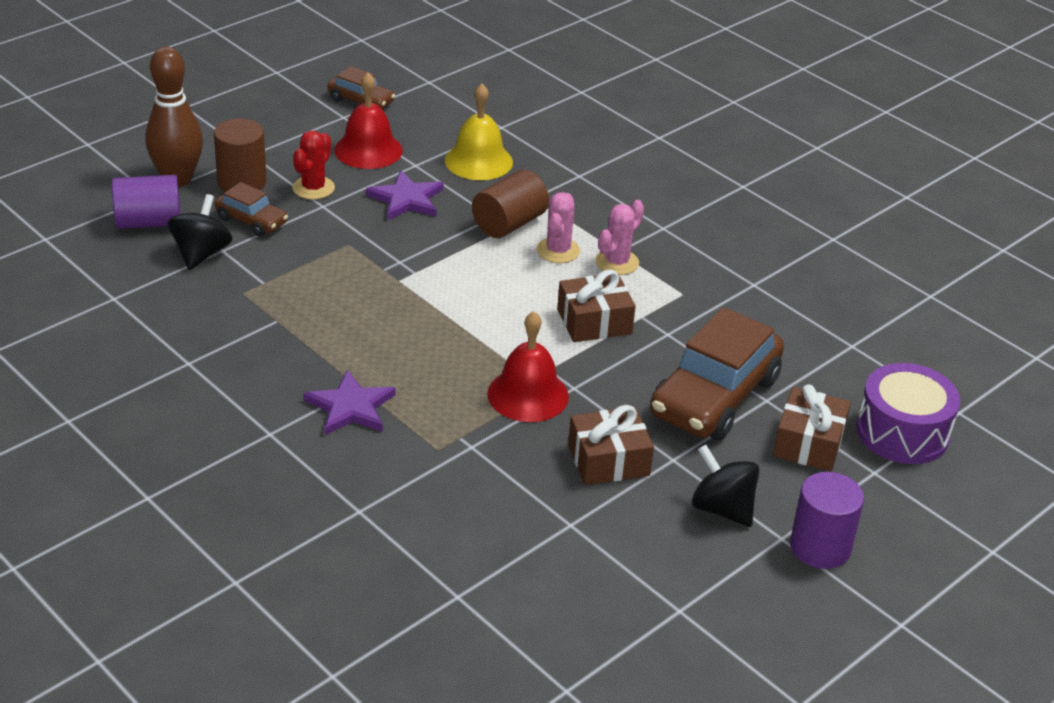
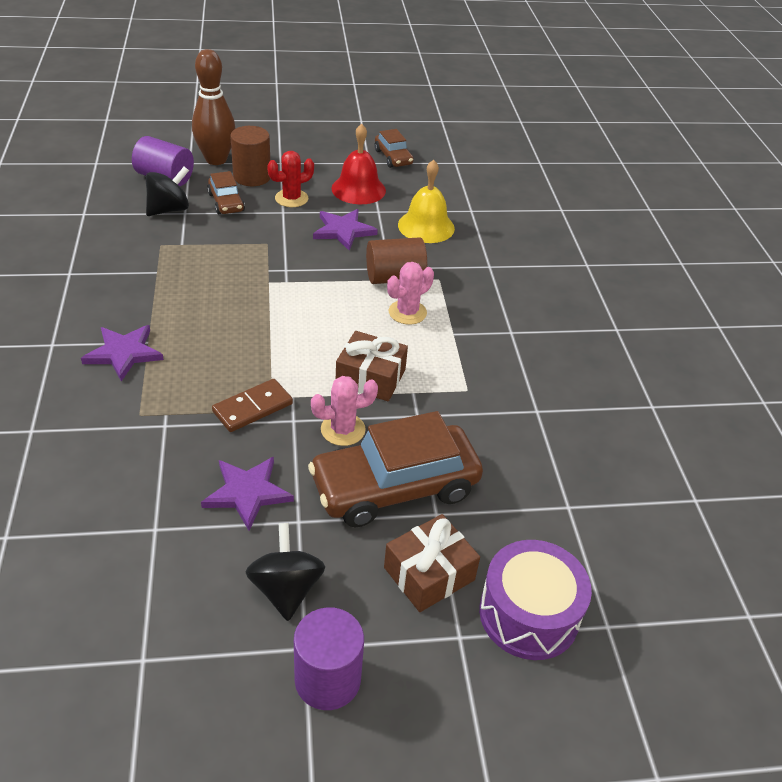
camera: 35 degrees right, 5 degrees up
red bell [487,311,569,422] -> brown domino [212,379,293,432]
brown gift [568,405,654,485] -> purple star [201,457,294,531]
pink cactus [595,200,644,275] -> pink cactus moved to [311,376,378,446]

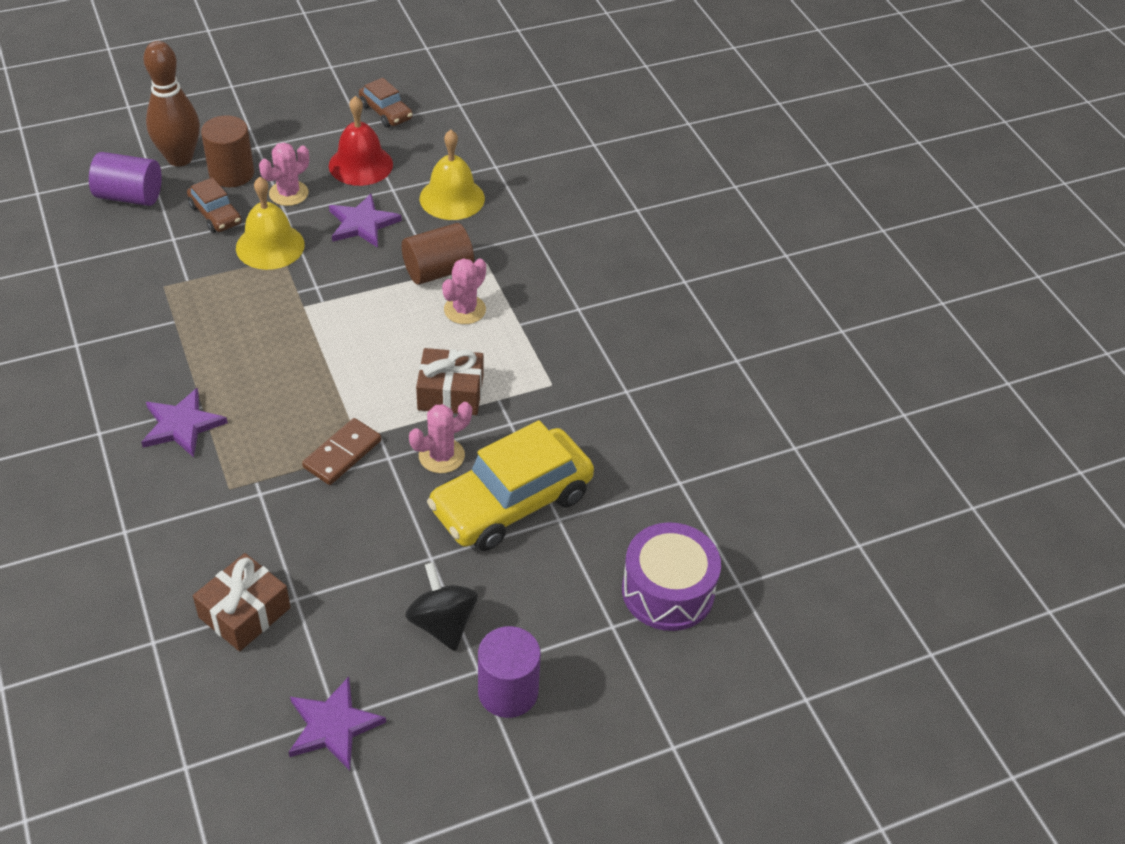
camera: 15 degrees left, 5 degrees up
black spinning top [146,166,189,216] -> none
purple star [201,457,294,531] -> purple star moved to [289,677,386,770]
red cactus [267,151,314,207] -> pink cactus [259,142,309,206]
brown car [308,411,483,527] -> yellow car [427,420,594,551]
brown gift [384,514,480,612] -> brown gift moved to [193,553,291,651]
none -> yellow bell [236,177,305,270]

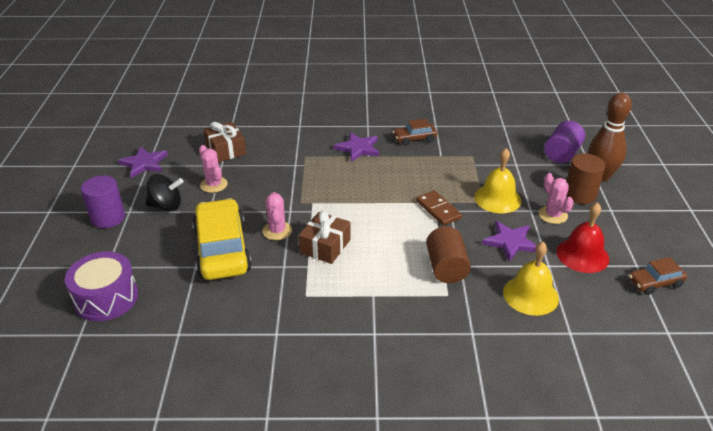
camera: 115 degrees right, 10 degrees down
brown car [187,177,242,233] -> brown car moved to [393,119,437,146]
brown domino [302,418,381,485] -> brown domino moved to [416,190,462,226]
pink cactus [442,258,486,324] -> pink cactus moved to [199,145,228,193]

